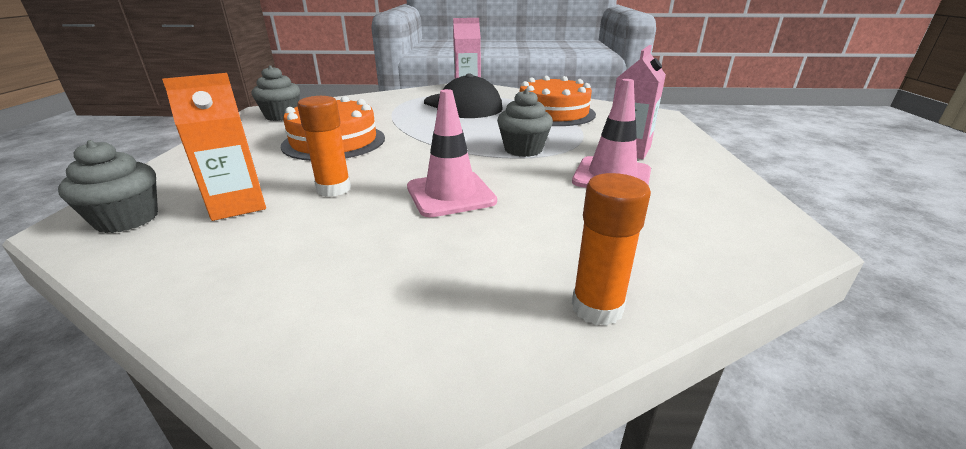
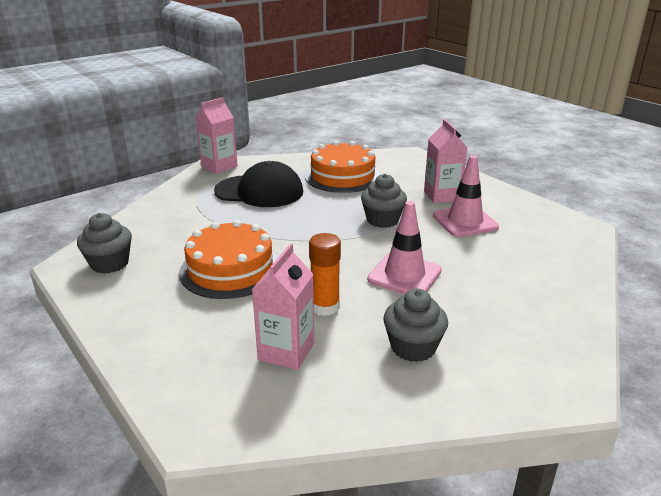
camera: 40 degrees left, 0 degrees up
grey cupcake [58,140,158,233] -> grey cupcake moved to [383,289,448,362]
orange carton [162,73,266,221] -> pink carton [252,244,314,370]
orange glue stick [572,173,651,326] -> none

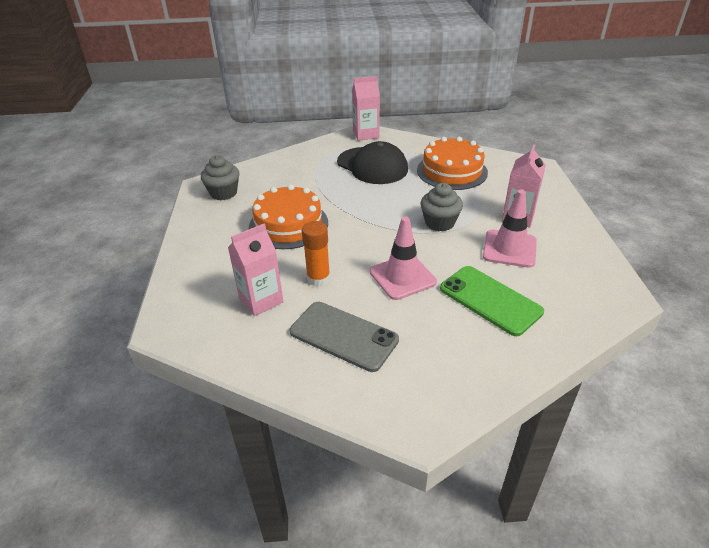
camera: 35 degrees right, 10 degrees up
grey cupcake [383,289,448,362] -> grey phone [290,302,399,372]
none -> green phone [440,266,544,336]

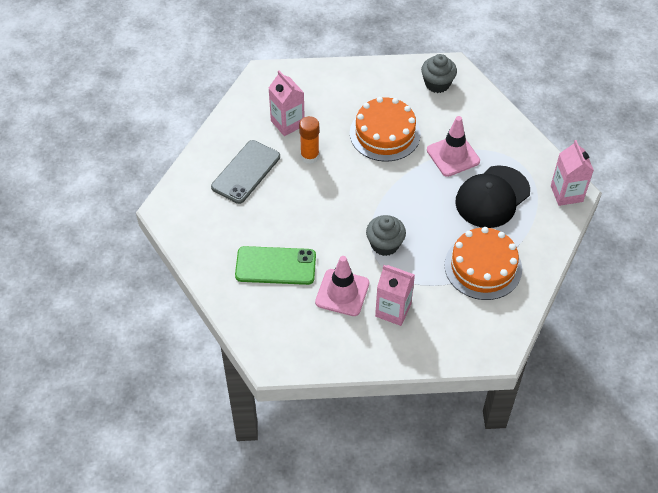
camera: 90 degrees right, 15 degrees up
pink traffic cone [370,216,437,300] -> pink traffic cone moved to [427,116,480,177]
green phone [440,266,544,336] -> green phone turned 45 degrees clockwise [235,246,316,285]

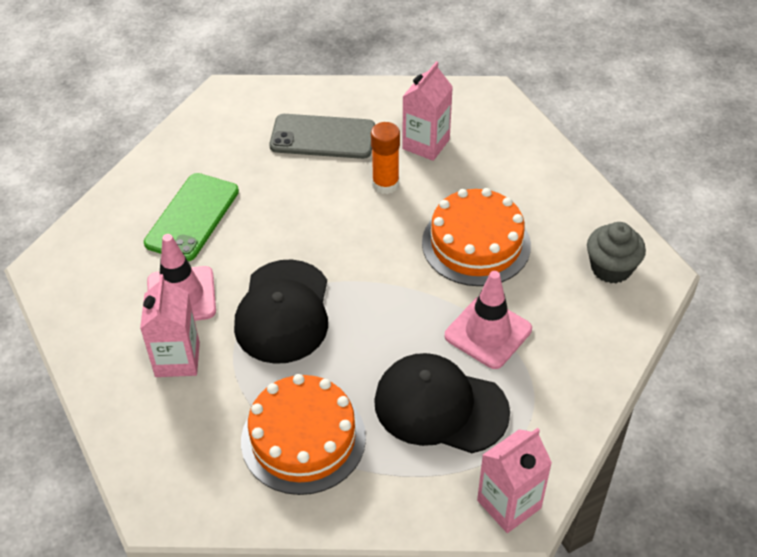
camera: 65 degrees right, 5 degrees down
green phone [235,246,316,285] -> green phone turned 45 degrees clockwise [144,173,239,261]
grey cupcake [366,215,406,256] -> black cap [234,260,328,364]

